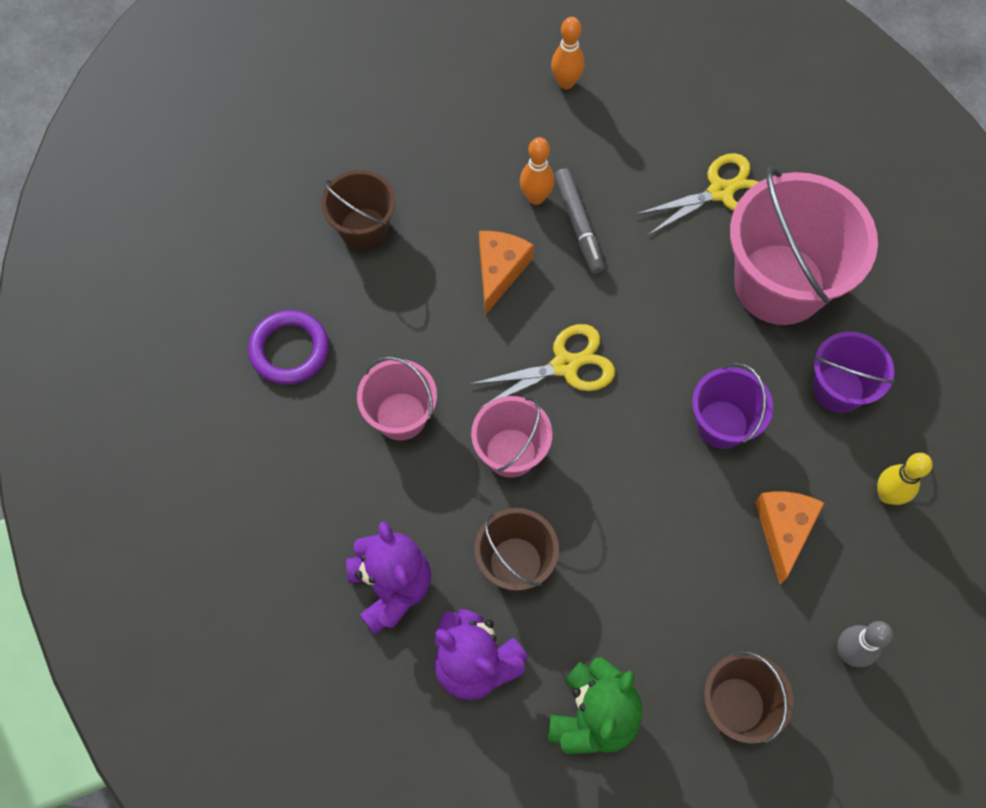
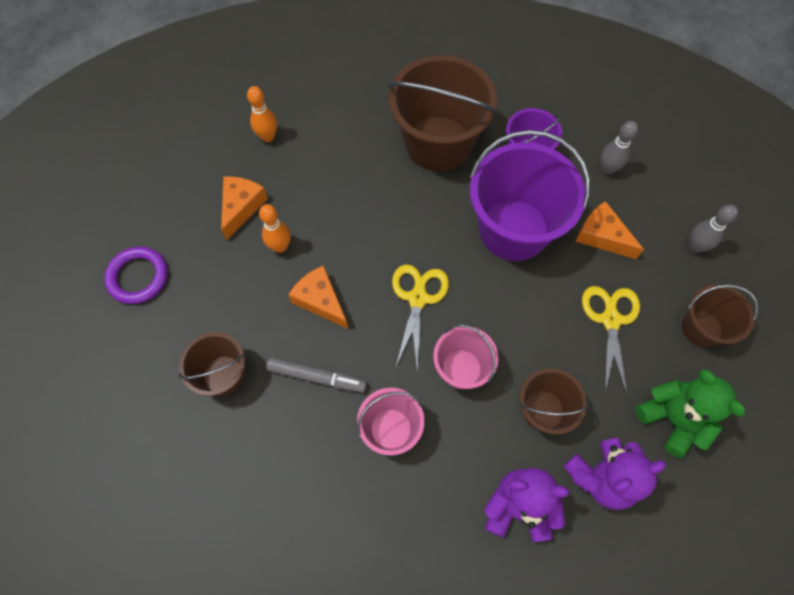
camera: 60 degrees left, 0 degrees up
purple ring [248,310,329,385] -> purple ring moved to [104,247,168,304]
orange bowling pin [551,17,584,89] -> orange bowling pin moved to [247,86,277,142]
grey marker [555,168,604,274] -> grey marker moved to [266,357,367,393]
yellow scissors [635,153,759,236] -> yellow scissors moved to [582,286,640,395]
purple bucket [692,363,773,449] -> purple bucket [470,130,590,261], size x1.85
pink bucket [730,167,878,325] -> brown bucket [388,55,497,172]
yellow bowling pin [877,453,933,505] -> grey bowling pin [601,121,638,175]
none -> orange cheese [221,176,268,240]

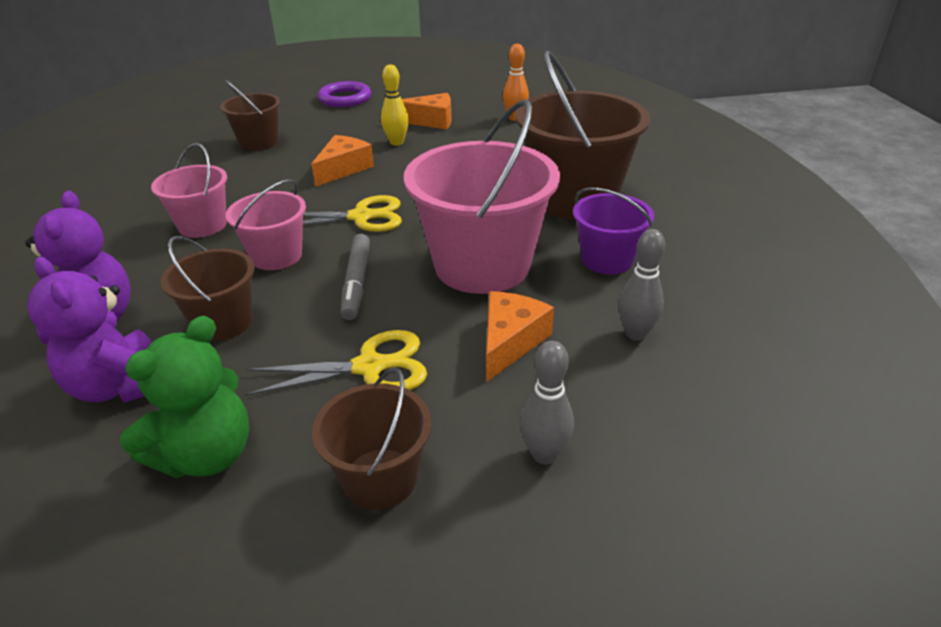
camera: 75 degrees right, 30 degrees down
orange bowling pin [259,204,291,253] -> yellow bowling pin [381,64,409,146]
grey marker [266,357,367,393] -> grey marker moved to [340,234,370,320]
purple bucket [470,130,590,261] -> pink bucket [404,100,560,294]

